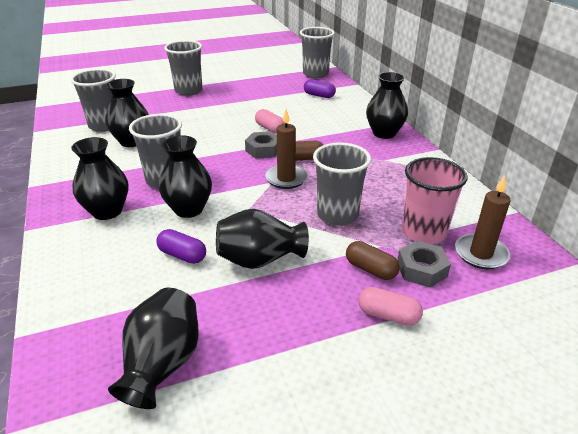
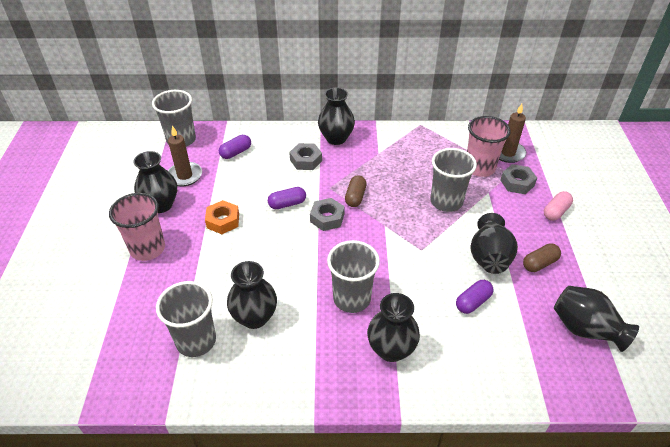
camera: 70 degrees left, 10 degrees up
black vase [159,135,212,218] -> black vase moved to [133,151,177,213]
grey cup [164,40,203,96] -> pink cup [109,193,165,261]
pink capsule [255,109,285,134] -> purple capsule [268,187,306,209]
brown candle [265,109,308,189] -> brown candle moved to [168,126,202,186]
brown capsule [346,241,400,280] -> brown capsule moved to [523,244,561,272]
none -> orange nut [205,200,239,234]
none -> grey nut [289,143,322,170]

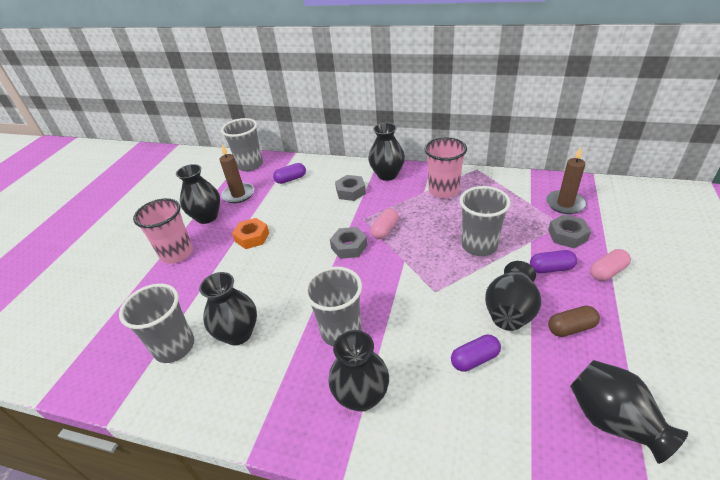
camera: 20 degrees right, 5 degrees down
purple capsule [268,187,306,209] -> purple capsule moved to [530,250,577,273]
brown capsule [345,175,367,207] -> pink capsule [371,208,398,239]
pink cup [467,116,511,177] -> pink cup moved to [424,137,467,198]

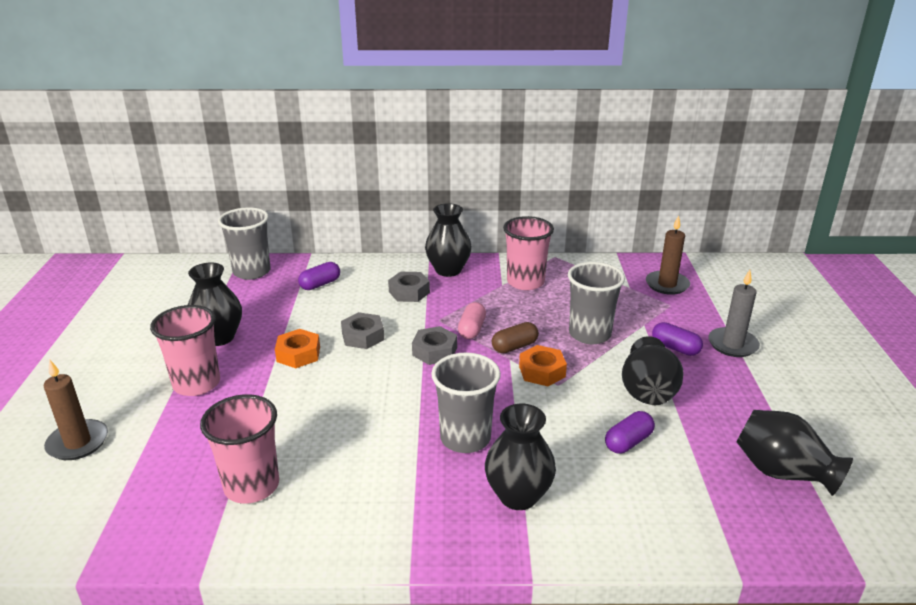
camera: 20 degrees left, 10 degrees down
grey cup [119,283,194,363] -> pink cup [200,394,279,504]
black vase [199,272,257,345] -> none
brown candle [220,144,254,203] -> brown candle moved to [44,359,108,460]
purple capsule [530,250,577,273] -> purple capsule turned 60 degrees clockwise [652,322,703,356]
grey nut [548,214,591,248] -> grey nut moved to [341,312,384,349]
brown capsule [548,306,600,337] -> brown capsule moved to [492,322,539,353]
pink capsule [590,249,631,281] -> grey candle [708,270,760,357]
none -> orange nut [519,345,567,386]

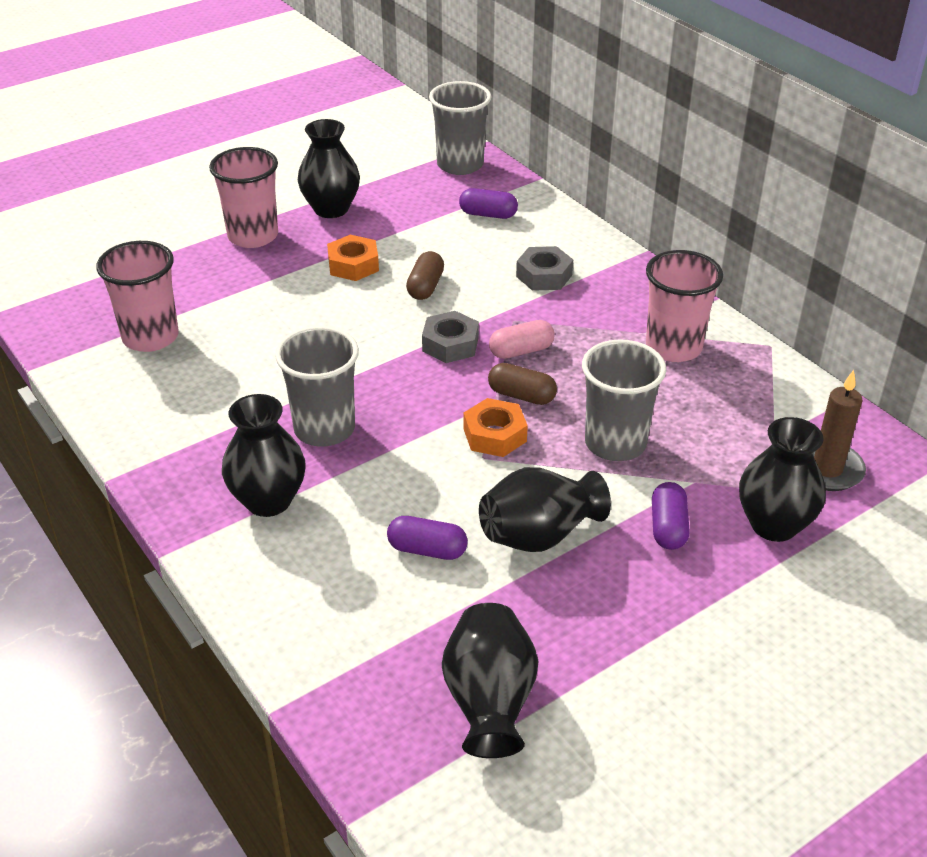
camera: 55 degrees right, 10 degrees up
brown candle [44,359,108,460] -> none
grey nut [341,312,384,349] -> brown capsule [406,251,444,300]
black vase [425,203,472,277] -> black vase moved to [739,417,826,542]
grey candle [708,270,760,357] -> none

